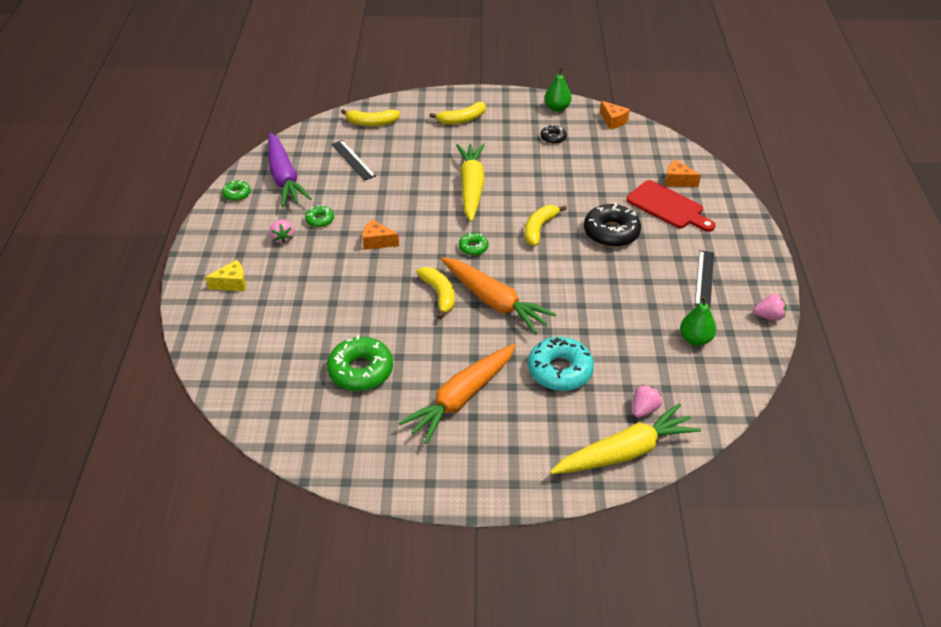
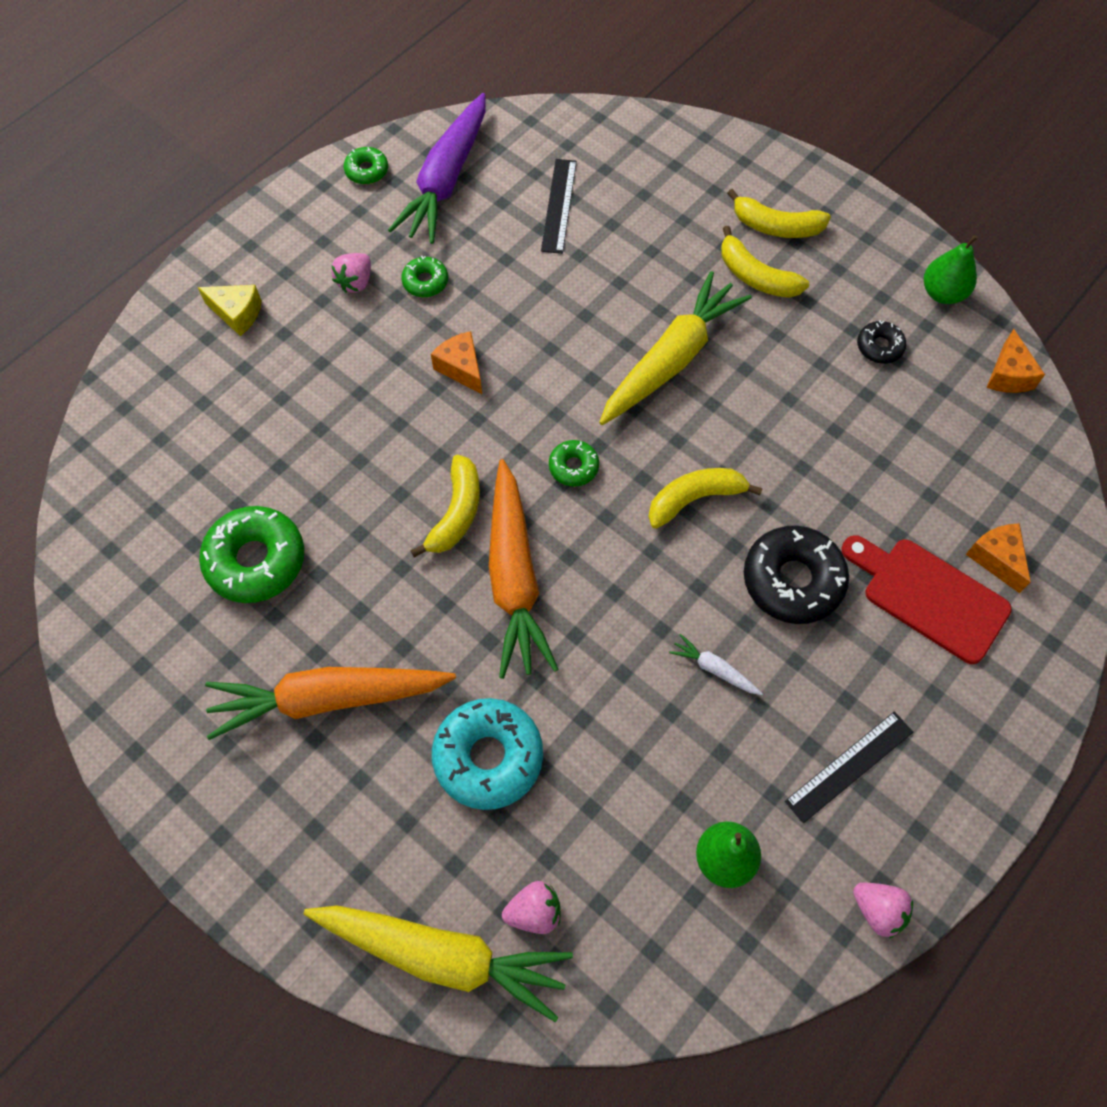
camera: 40 degrees right, 20 degrees up
yellow banana [341,109,400,126] -> yellow banana moved to [721,226,809,298]
red cutting board [626,180,715,232] -> red cutting board turned 135 degrees clockwise [842,535,1012,664]
none -> white carrot [669,634,763,695]

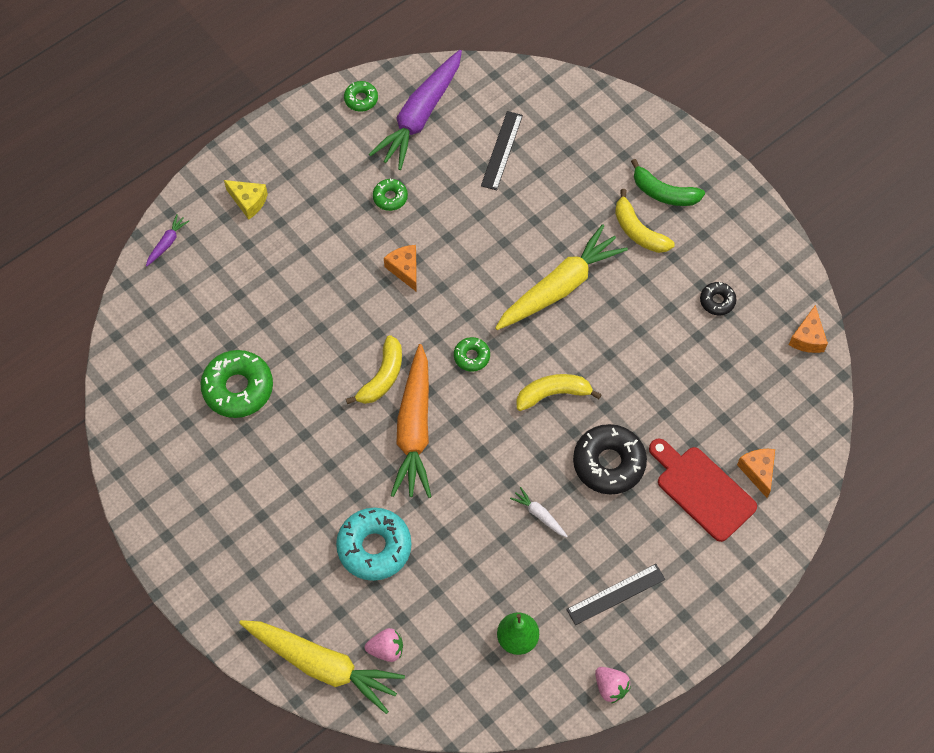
camera: 10 degrees right, 0 degrees up
orange carrot [205,667,456,740] -> none
pink strawberry [331,253,371,293] -> none
yellow banana [727,189,831,238] -> green banana [631,159,705,206]
green pear [924,235,978,304] -> none
none -> purple carrot [146,214,189,267]

